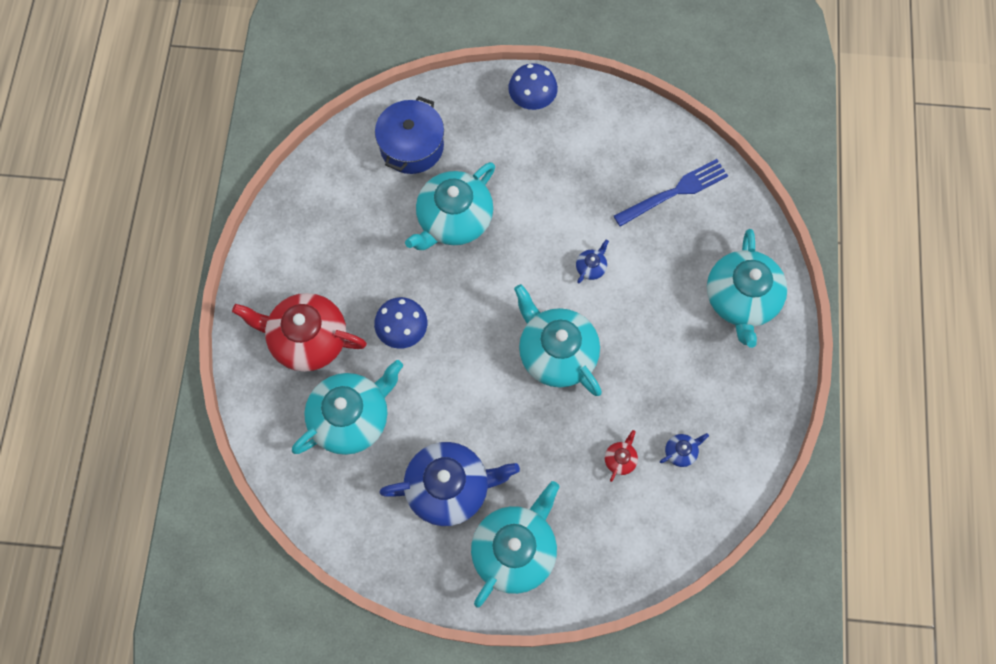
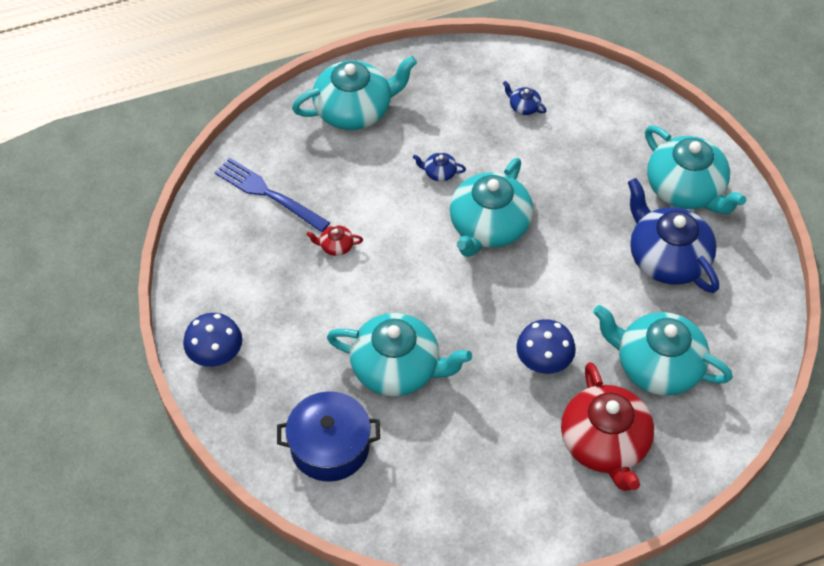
camera: 115 degrees left, 15 degrees down
turquoise teapot [471,481,560,608] -> turquoise teapot turned 135 degrees counterclockwise [645,126,746,214]
blue teapot [576,240,609,283] -> blue teapot moved to [413,152,466,182]
red teapot [605,430,638,482] -> red teapot moved to [306,225,363,256]

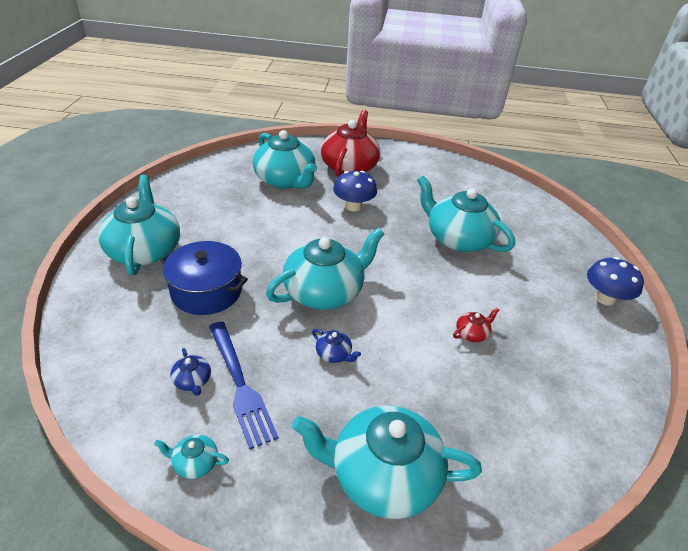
camera: 155 degrees left, 15 degrees down
blue fork [215,158,330,232] -> blue fork moved to [209,322,279,449]
blue pot [277,391,380,482] -> blue pot moved to [160,241,248,315]
red teapot [306,225,363,256] -> red teapot turned 60 degrees counterclockwise [453,308,499,342]
blue teapot [628,178,719,293] -> none
none -> turquoise teapot [154,434,229,479]

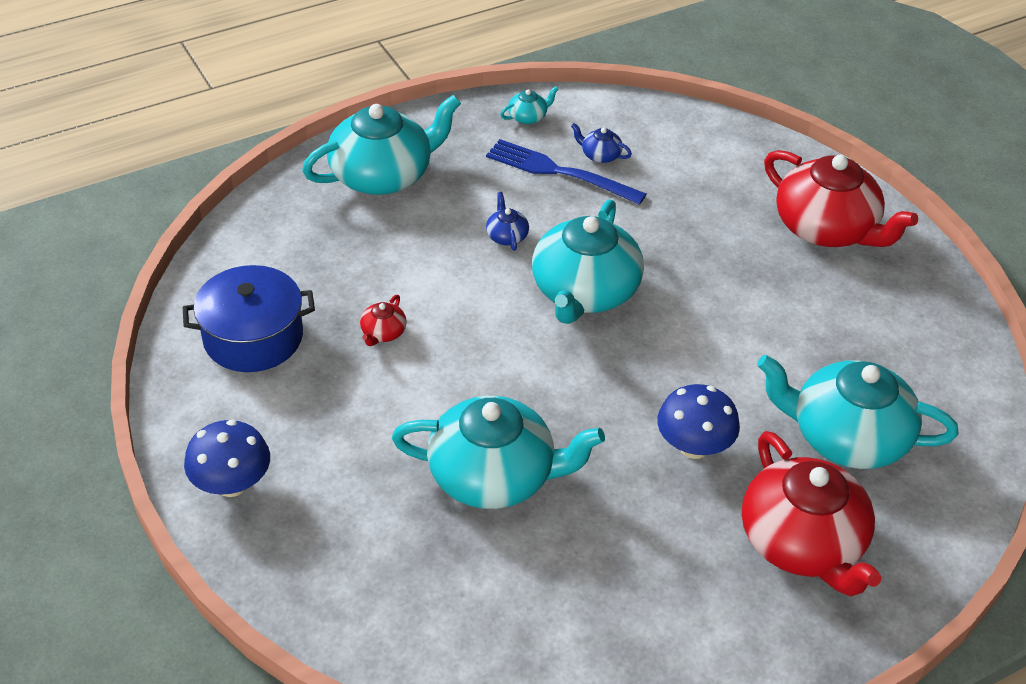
camera: 145 degrees right, 5 degrees up
turquoise teapot [98,175,180,275] -> red teapot [764,150,918,247]
blue pot [160,241,248,315] -> blue pot moved to [182,265,315,372]
blue teapot [312,329,361,363] -> blue teapot turned 75 degrees clockwise [486,192,529,251]

